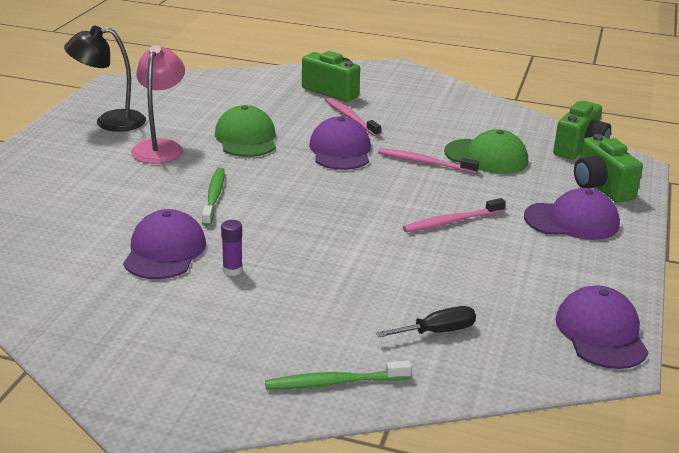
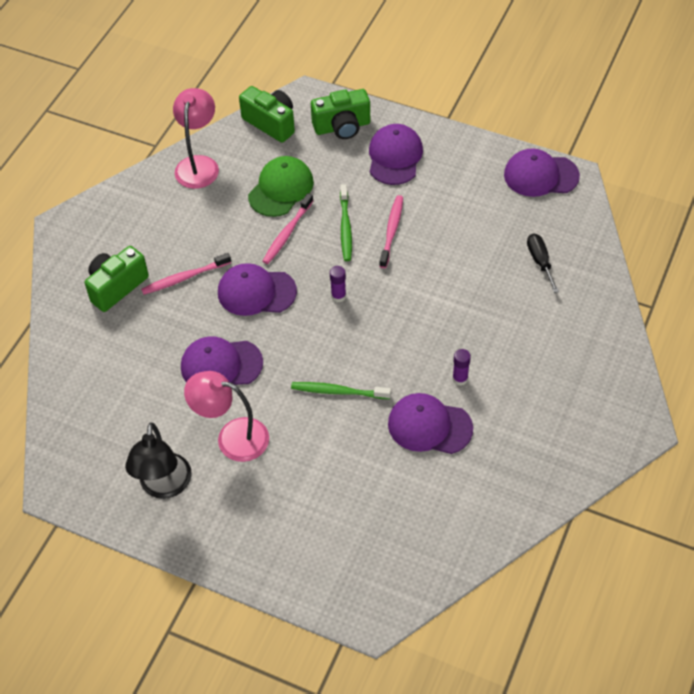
camera: 80 degrees left, 25 degrees up
green cap [215,105,276,157] -> purple cap [181,336,263,385]
green toothbrush [265,361,412,390] -> green toothbrush moved to [340,184,352,261]
pink toothbrush [403,198,506,232] -> pink toothbrush turned 150 degrees counterclockwise [379,195,403,268]
none -> pink lamp [173,88,219,189]
none -> purple glue stick [330,266,346,302]

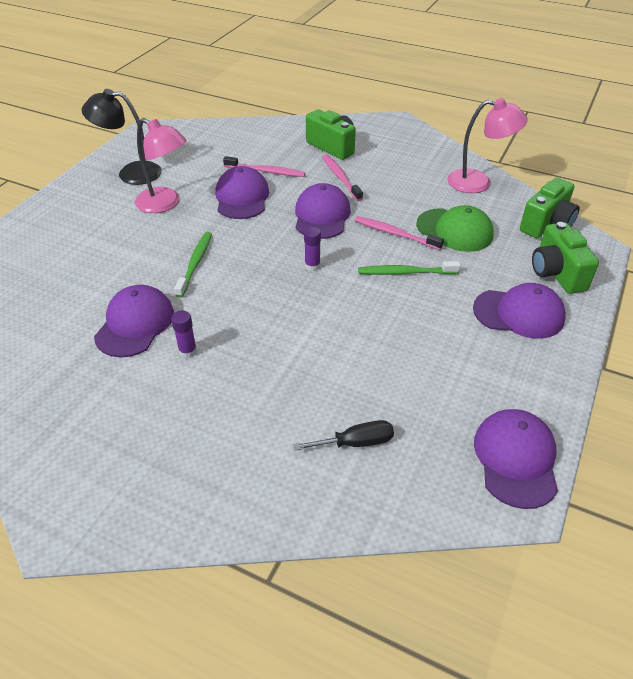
camera: 90 degrees right, 10 degrees down
pink lamp [184,371,269,462] -> pink lamp turned 105 degrees clockwise [135,118,186,213]
pink toothbrush [379,195,403,268] -> pink toothbrush moved to [223,156,305,177]

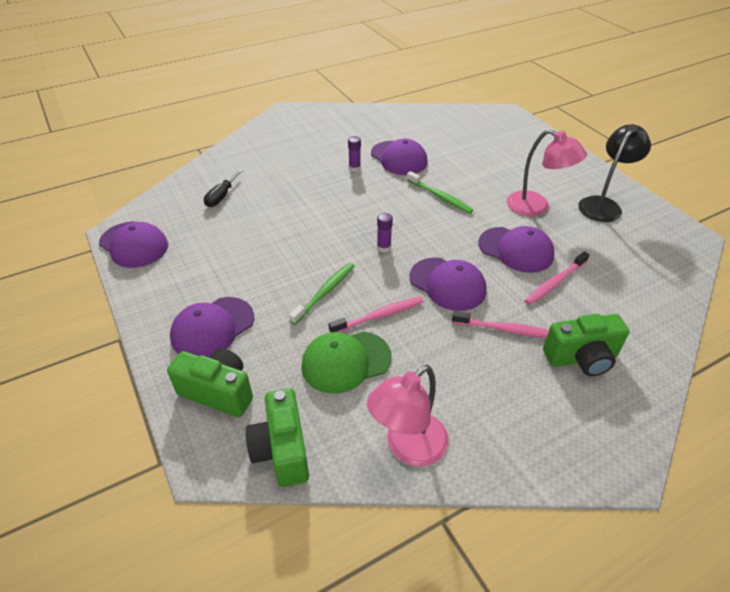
camera: 125 degrees right, 0 degrees up
pink lamp [135,118,186,213] -> pink lamp turned 120 degrees counterclockwise [507,129,587,216]

